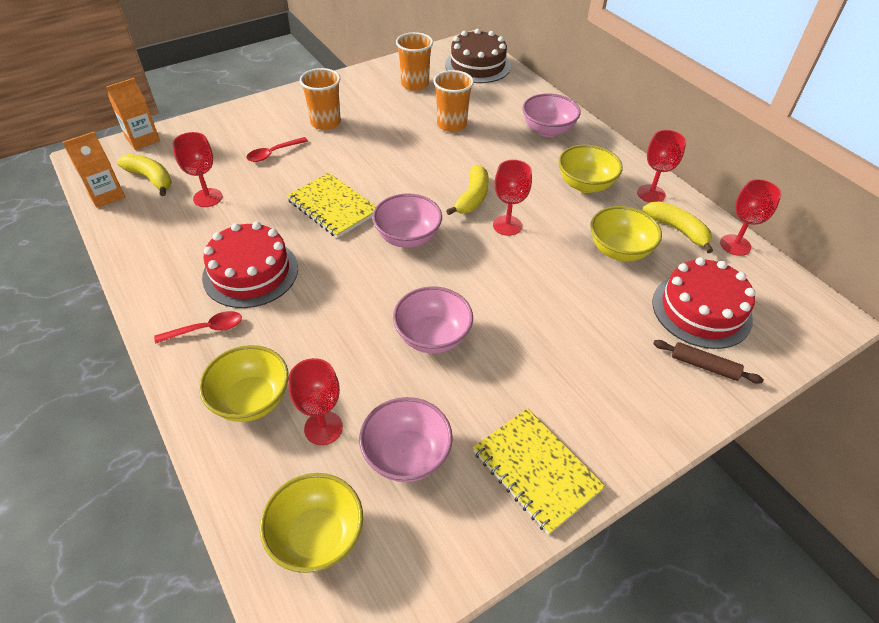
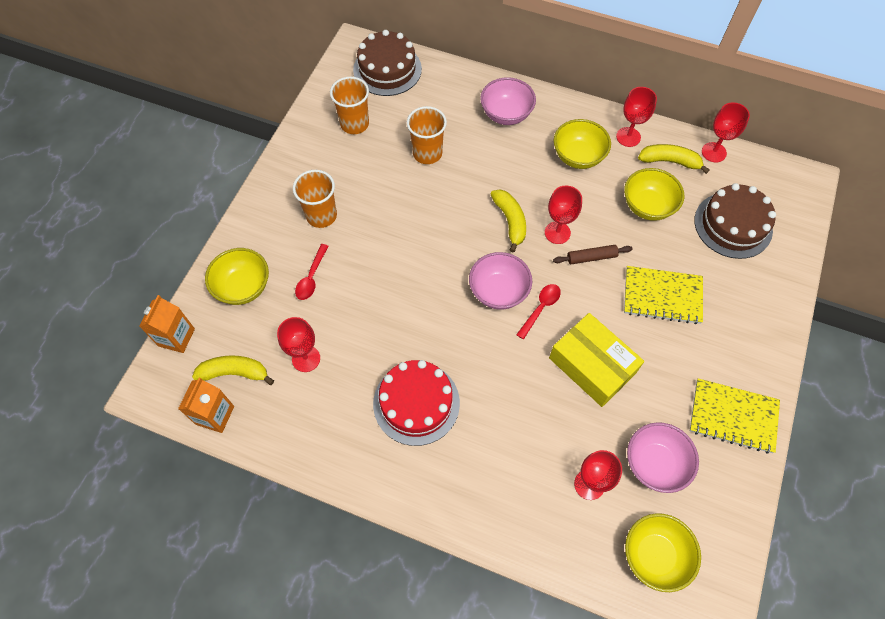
camera: 35 degrees left, 15 degrees up
red spoon [154,311,242,344] -> red spoon moved to [516,284,561,339]
yellow bowl [199,345,289,422] -> yellow bowl moved to [205,248,269,305]
yellow notebook [286,173,376,238] -> yellow notebook moved to [624,266,703,324]
pink bowl [393,286,473,354] -> yellow box [549,313,644,407]
red cake [652,257,756,349] -> brown cake [694,183,776,259]
brown rolling pin [653,340,764,384] -> brown rolling pin moved to [553,245,632,264]

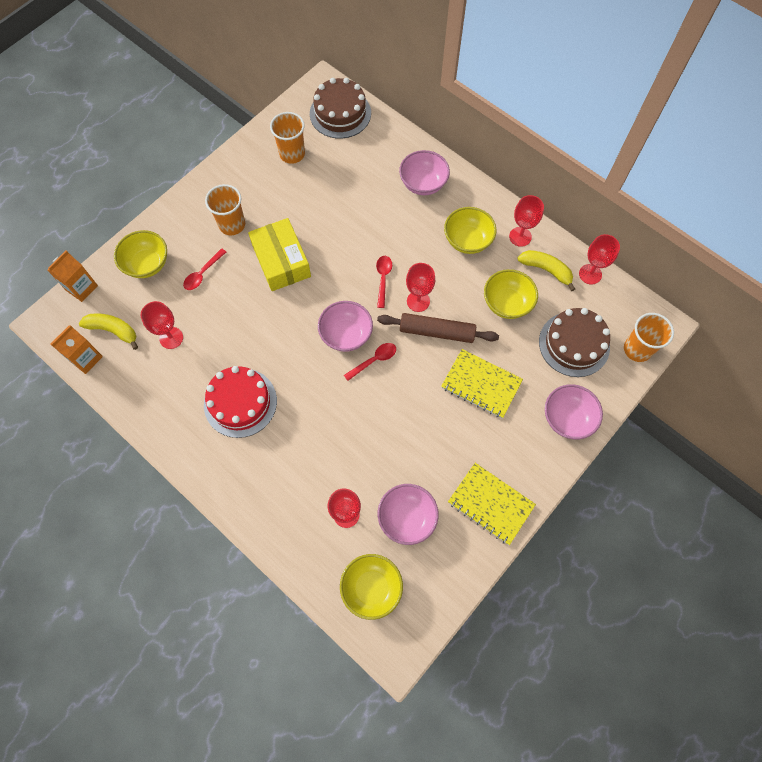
camera: 20 degrees right, 5 degrees up
orange cup [407,106,447,164] -> orange cup moved to [624,313,674,362]
yellow banana [491,189,526,253] -> red spoon [376,256,392,308]
yellow box [549,313,644,407] -> yellow box moved to [248,218,311,291]
brown rolling pin [553,245,632,264] -> brown rolling pin [377,313,499,343], size x1.68
none -> pink bowl [545,384,603,440]

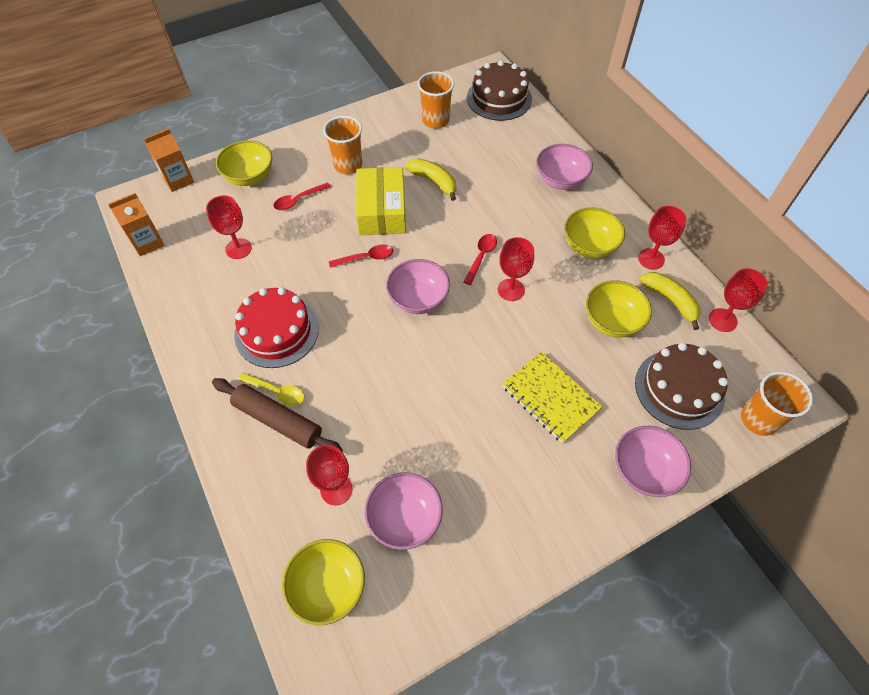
camera: 20 degrees right, 10 degrees down
yellow banana [79,313,138,350] -> yellow banana moved to [405,158,456,201]
red spoon [344,343,396,381] -> red spoon moved to [329,244,393,268]
brown rolling pin [377,313,499,343] -> brown rolling pin moved to [212,378,343,452]
yellow notebook [448,463,536,545] -> none
none -> yellow spoon [238,373,305,406]

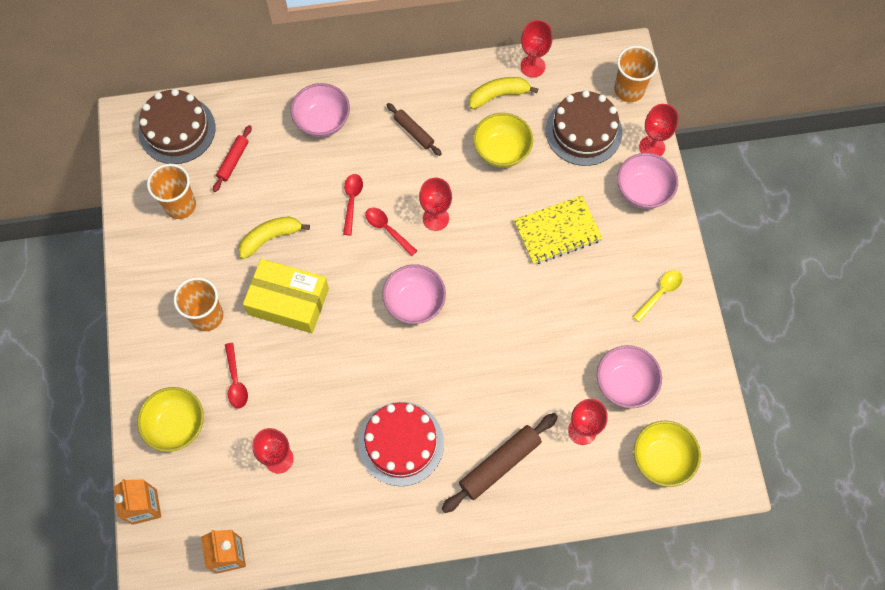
camera: 70 degrees left, 10 degrees up
yellow spoon [238,373,305,406] -> yellow spoon moved to [633,270,683,322]
red spoon [329,244,393,268] -> red spoon moved to [343,174,363,235]
yellow bowl [564,207,625,259] -> brown rolling pin [387,103,442,156]
red goblet [638,206,686,270] -> red goblet moved to [639,104,679,156]
none -> red rolling pin [213,125,252,192]

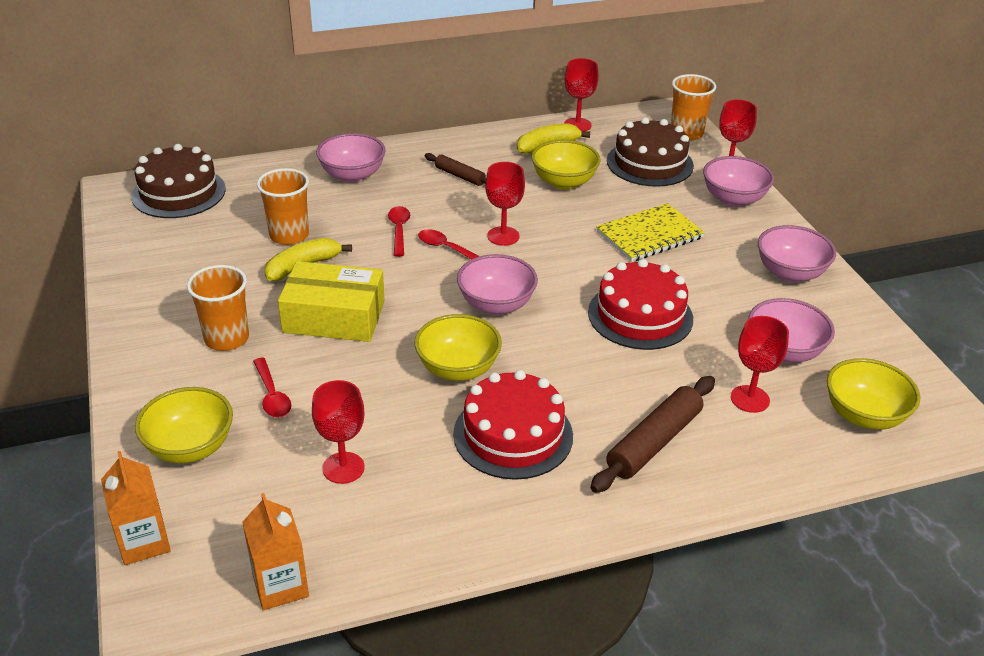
camera: 10 degrees left, 30 degrees down
orange cup [147,164,196,219] -> orange cup moved to [257,168,309,245]
red rolling pin [213,125,252,192] -> none
yellow spoon [633,270,683,322] -> pink bowl [758,225,836,282]
none -> yellow bowl [415,314,502,381]
none -> red cake [588,259,693,350]

